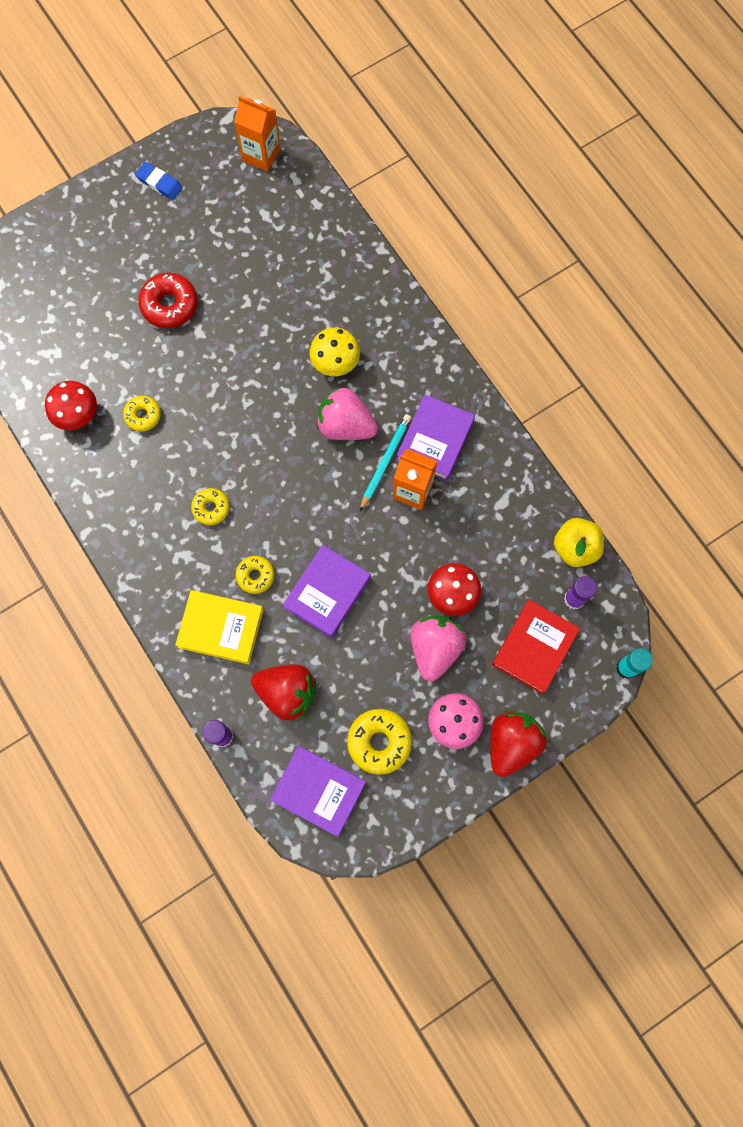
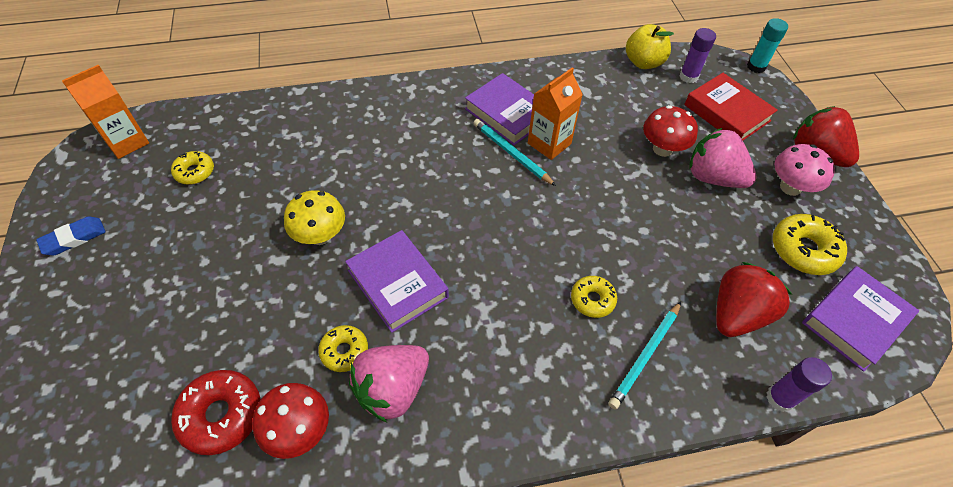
camera: 70 degrees left, 20 degrees down
red donut [138,273,197,328] -> red donut moved to [171,370,261,455]
yellow book [175,590,264,664] -> turquoise pencil [608,302,681,410]
yellow donut [191,488,230,525] -> yellow donut moved to [171,151,214,185]
purple book [283,545,371,638] -> purple book moved to [345,230,449,333]
yellow mushroom [309,327,360,376] -> yellow mushroom moved to [284,190,345,245]
pink strawberry [317,386,378,440] -> pink strawberry moved to [349,345,429,422]

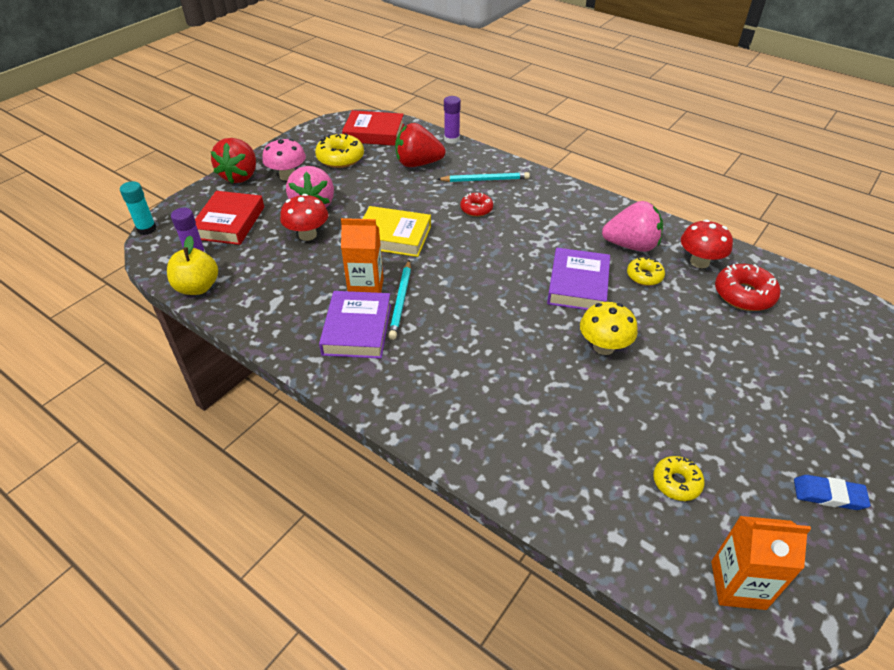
camera: 130 degrees left, 10 degrees down
yellow donut [571,276,617,318] -> red donut [460,193,493,217]
purple book [802,266,919,372] -> red book [342,110,404,146]
none -> yellow book [363,206,431,257]

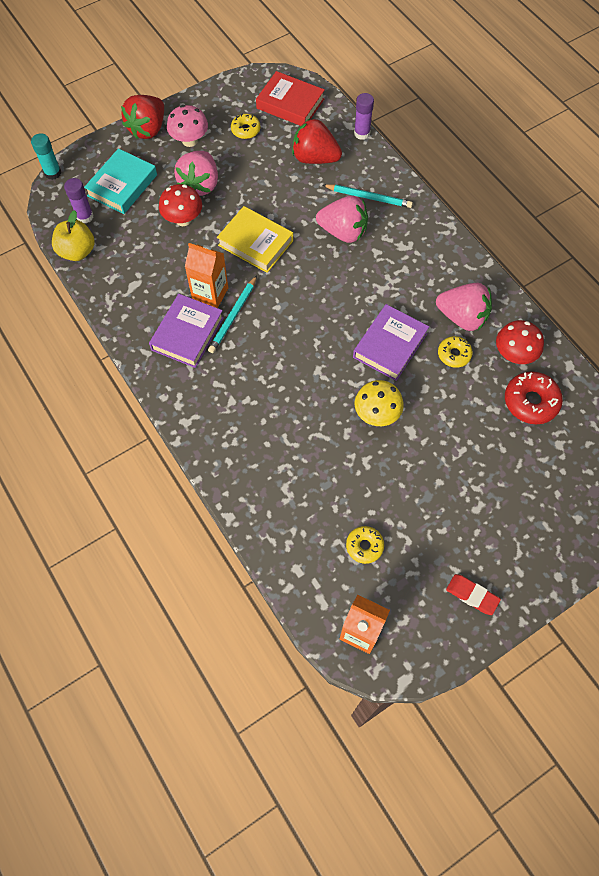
camera: 20 degrees right, 20 degrees up
red book [195,191,264,245] -> turquoise book [84,148,157,214]
yellow donut [315,133,364,168] -> yellow donut [231,114,261,139], size x0.62
red donut [460,193,493,217] -> pink strawberry [316,196,368,243]
blue eraser [794,475,871,510] -> red eraser [446,574,501,615]

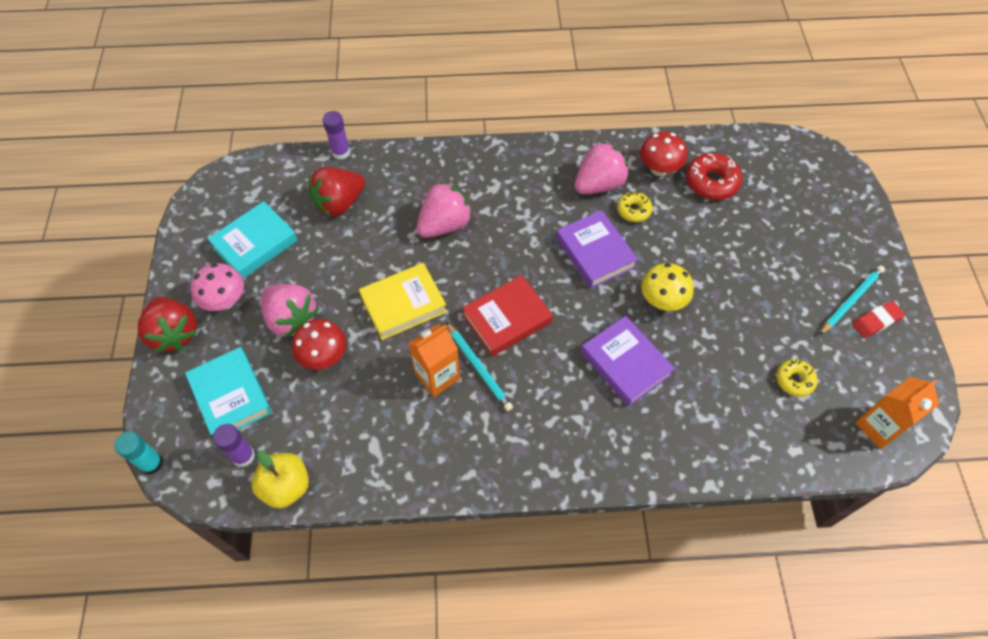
camera: 60 degrees left, 5 degrees down
purple book [149,294,224,368] -> purple book moved to [581,316,675,407]
yellow donut [231,114,261,139] -> turquoise book [208,201,298,279]
red book [256,71,325,126] -> red book moved to [462,275,553,357]
turquoise pencil [323,184,413,208] -> turquoise pencil moved to [819,266,885,335]

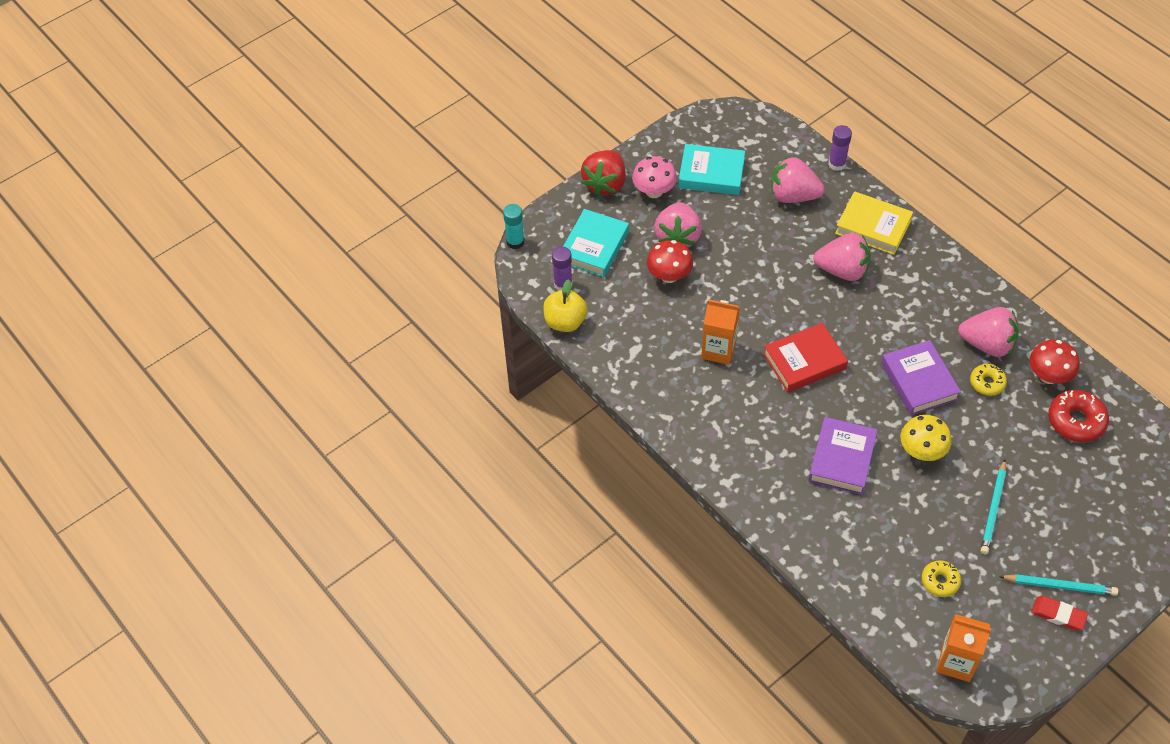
camera: 55 degrees right, 5 degrees down
red strawberry [308,167,365,217] -> pink strawberry [771,157,825,203]
yellow book [359,263,447,340] -> yellow book moved to [835,191,913,255]
turquoise pencil [446,322,513,411] -> turquoise pencil moved to [981,459,1006,554]
red book [462,275,553,357] -> red book turned 45 degrees counterclockwise [763,323,848,393]
purple book [556,210,638,289] -> purple book turned 45 degrees counterclockwise [881,340,961,415]

